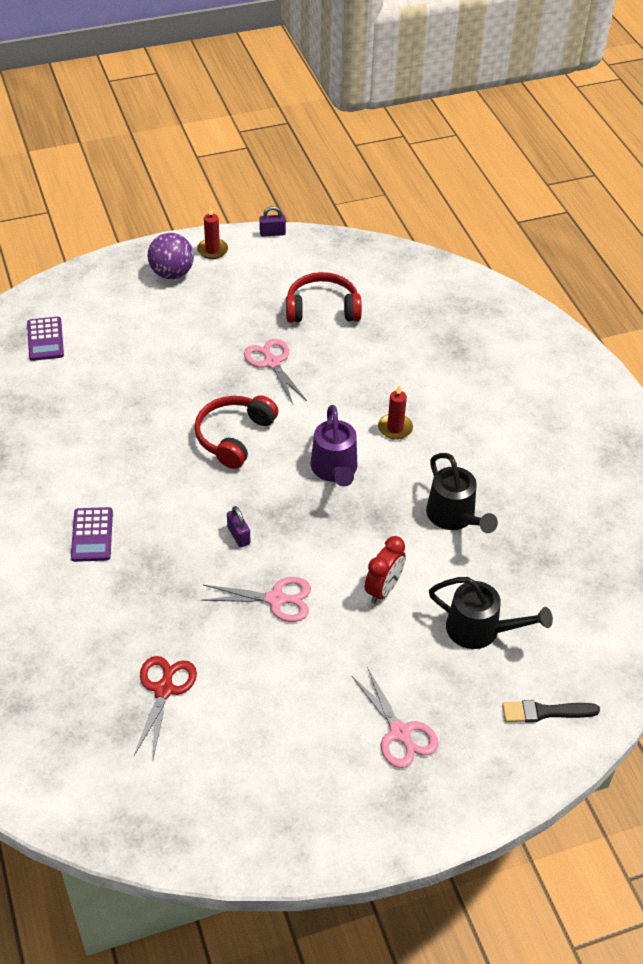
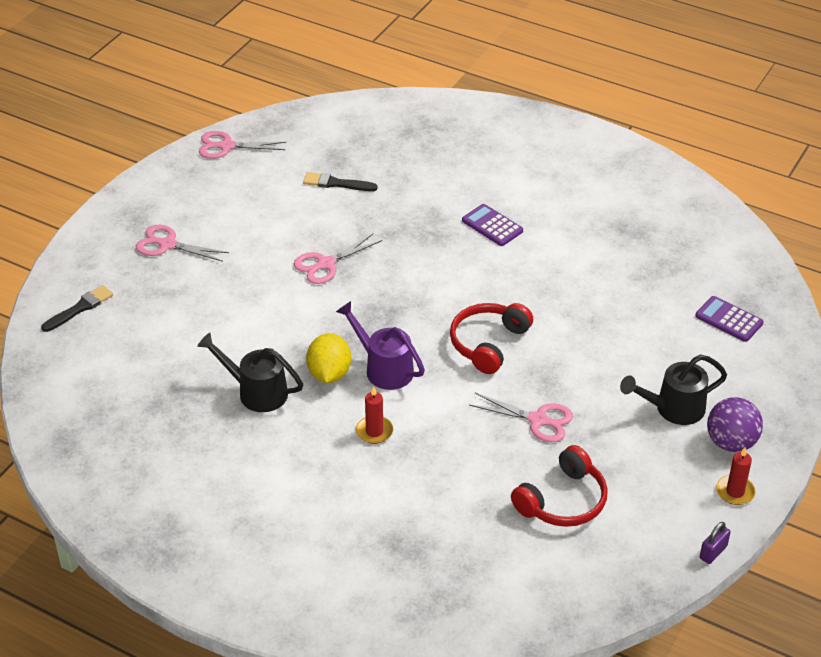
camera: 140 degrees right, 5 degrees down
red scissors [134,656,197,758] -> black brush [303,172,378,191]
red headphones [194,395,278,469] -> red headphones turned 135 degrees counterclockwise [450,303,533,374]
purple padlock [227,506,251,548] -> none
red clock [365,536,406,604] -> none
black watering can [429,577,553,649] -> black watering can moved to [620,354,727,425]
none -> pink scissors [199,131,286,159]
none -> yellow lemon [306,333,351,383]

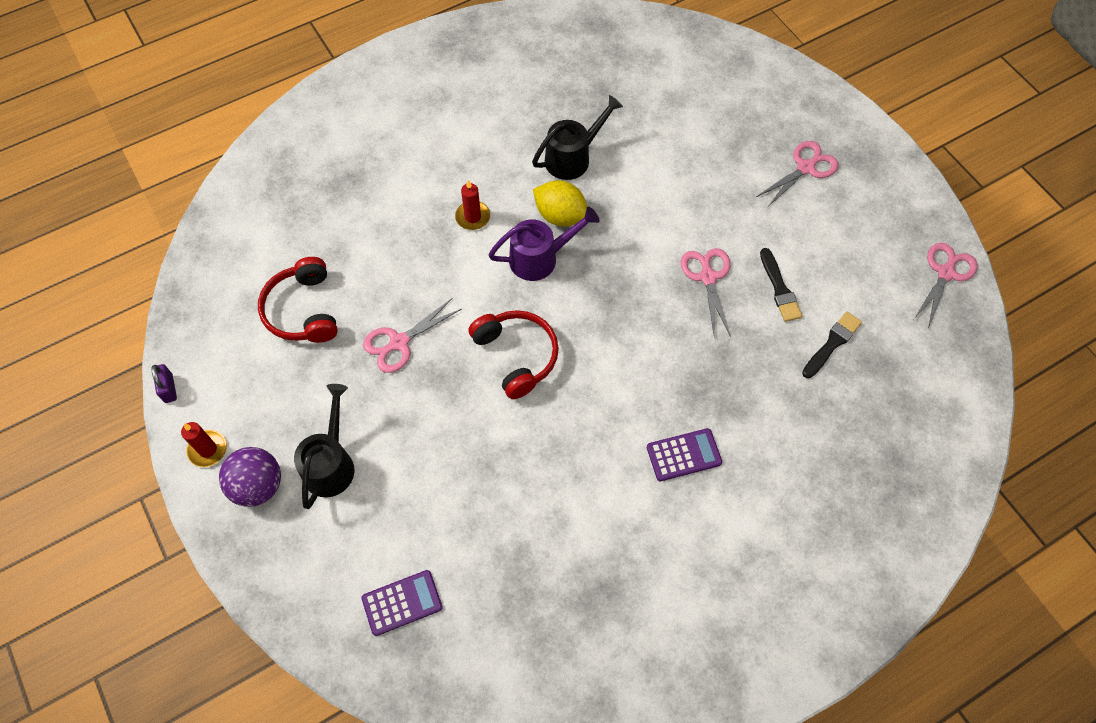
camera: 120 degrees right, 20 degrees up
black brush [41,285,113,332] -> black brush moved to [760,248,802,322]

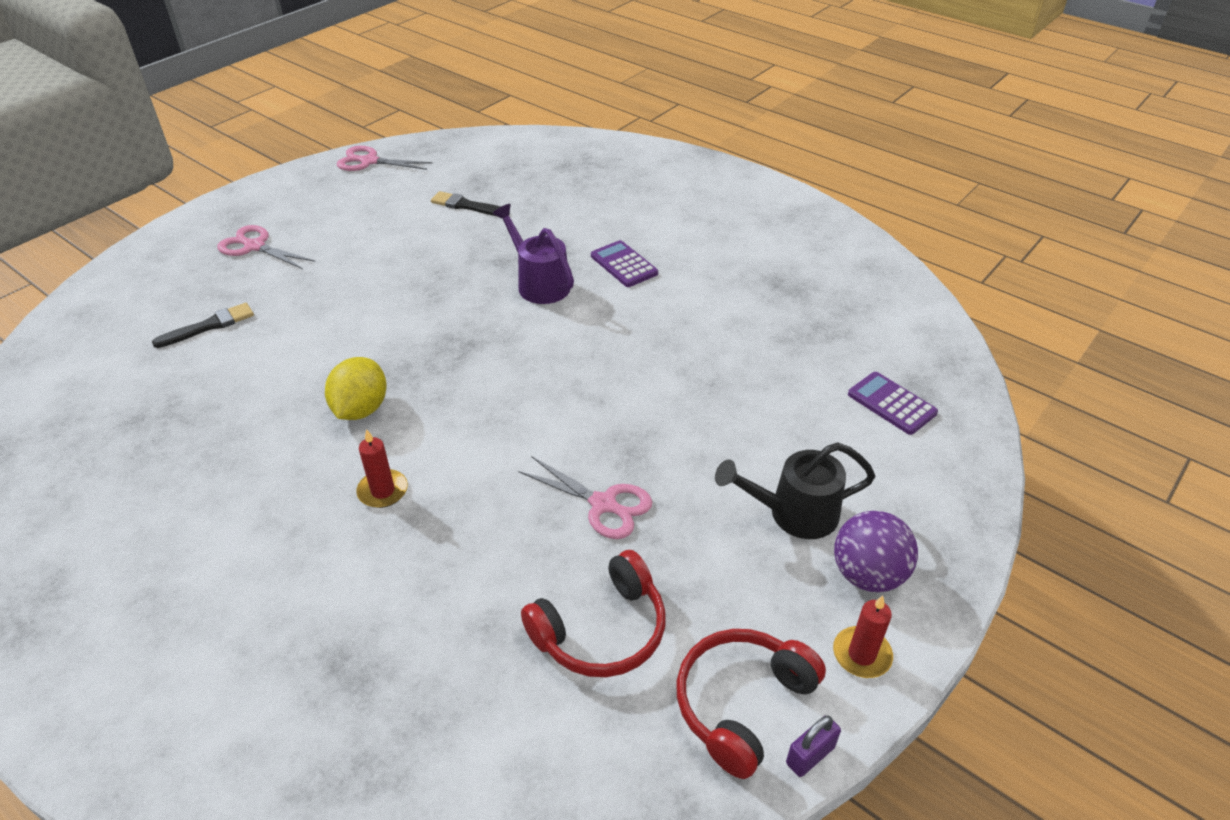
camera: 110 degrees left, 20 degrees down
red headphones [468,310,559,399] -> red headphones moved to [677,629,826,779]
purple watering can [488,207,600,281] -> purple watering can moved to [492,204,574,304]
black watering can [532,95,623,180] -> none
pink scissors [681,248,731,337] -> none
black brush [760,248,802,322] -> black brush moved to [152,303,254,348]

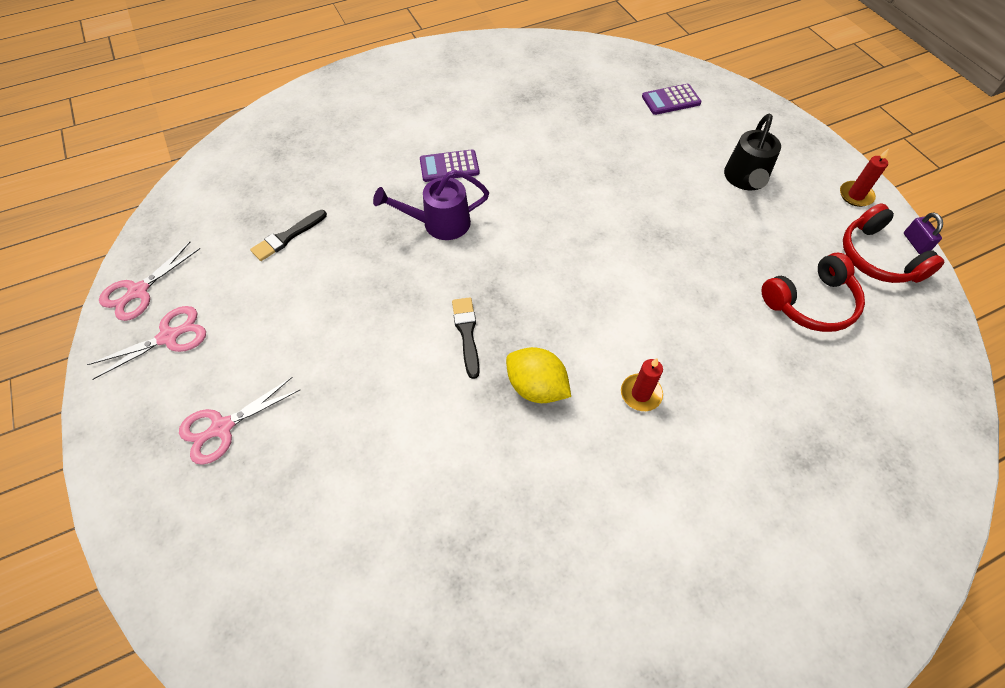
camera: 65 degrees left, 15 degrees up
black brush [152,303,254,348] -> black brush moved to [452,297,480,379]
pink scissors [518,456,652,539] -> pink scissors moved to [87,306,206,380]
red headphones [521,550,666,677] -> red headphones turned 75 degrees clockwise [761,253,865,332]
purple ball [834,511,918,592] -> none

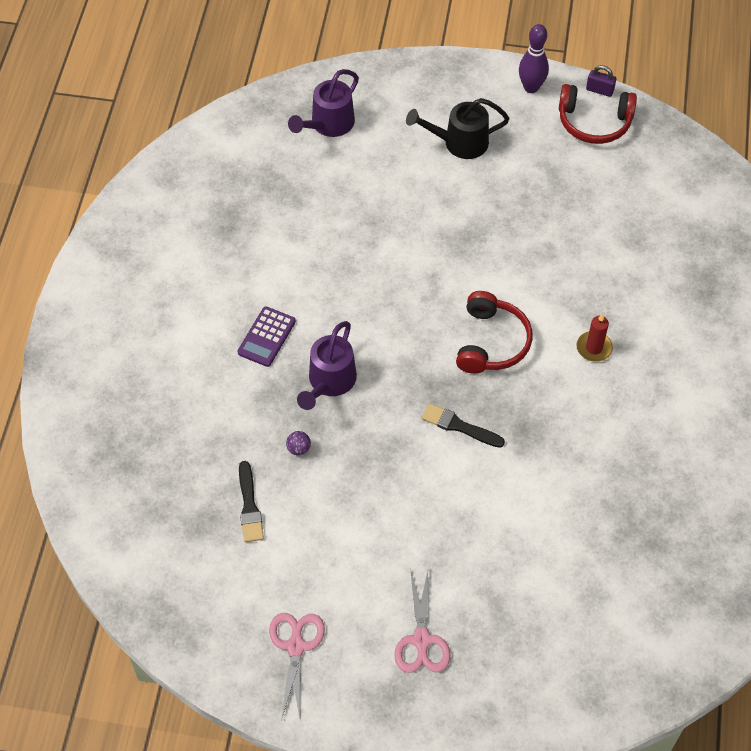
camera: 55 degrees left, 0 degrees up
pink scissors [99,242,200,321] -> none
yellow lemon [506,347,571,403] -> none
purple calculator [642,84,701,115] -> purple watering can [288,69,359,137]
black watering can [724,113,781,190] -> black watering can turned 120 degrees clockwise [406,98,509,159]
red headphones [761,253,865,332] -> red headphones moved to [456,291,532,374]
red candle [840,149,889,207] -> purple bowling pin [519,24,549,93]
none -> purple ball [286,431,311,455]

